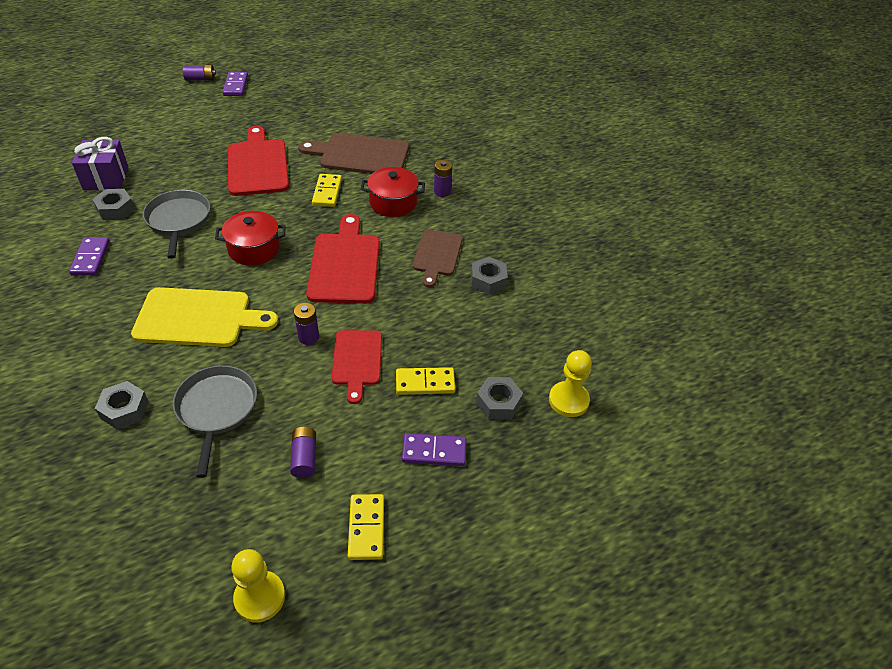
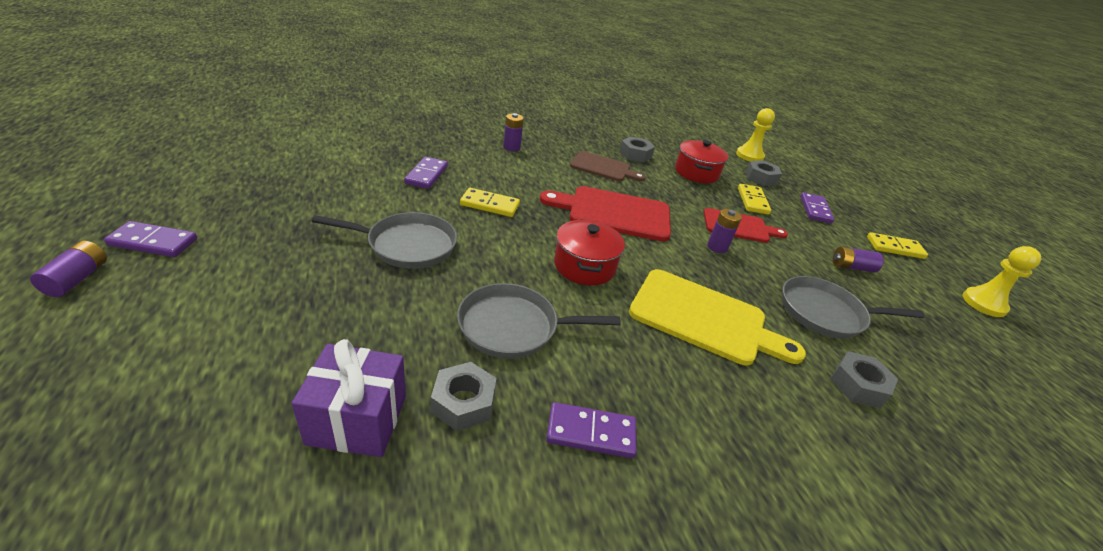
camera: 85 degrees left, 10 degrees down
yellow cutting board [131,287,278,347] -> yellow cutting board turned 105 degrees clockwise [629,269,806,365]
red cutting board [228,126,289,196] -> grey pan [312,212,457,269]
brown cutting board [298,133,409,174] -> purple domino [404,157,448,189]
red pot [361,167,425,217] -> red pot moved to [675,140,728,184]

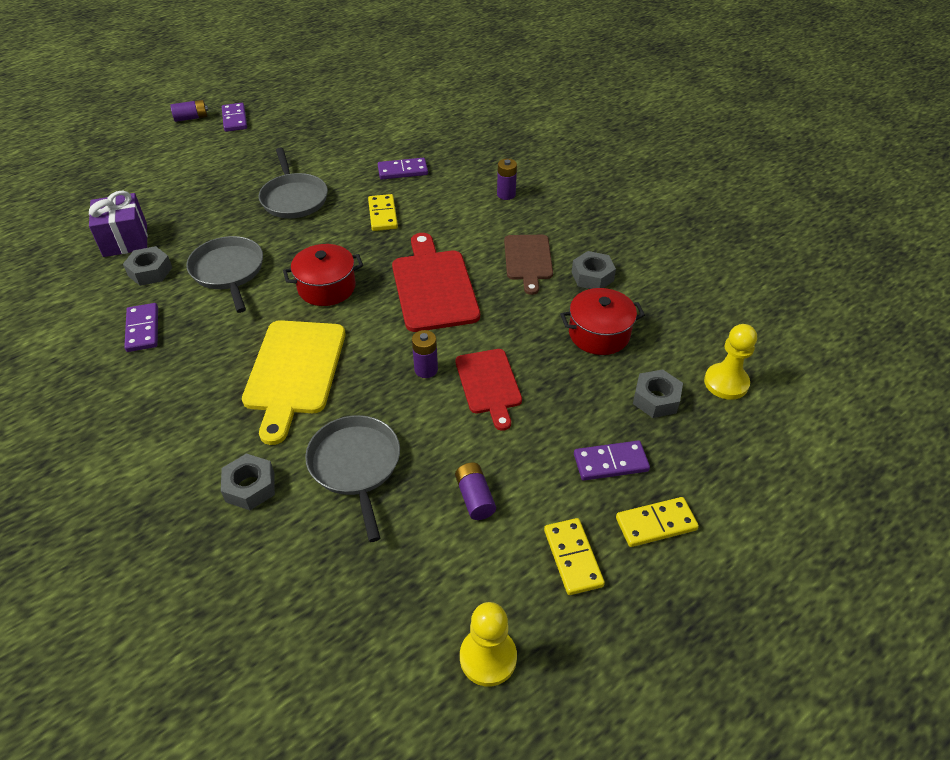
camera: 75 degrees right, 10 degrees up
yellow domino [738,184,771,215] -> yellow domino moved to [616,497,699,547]

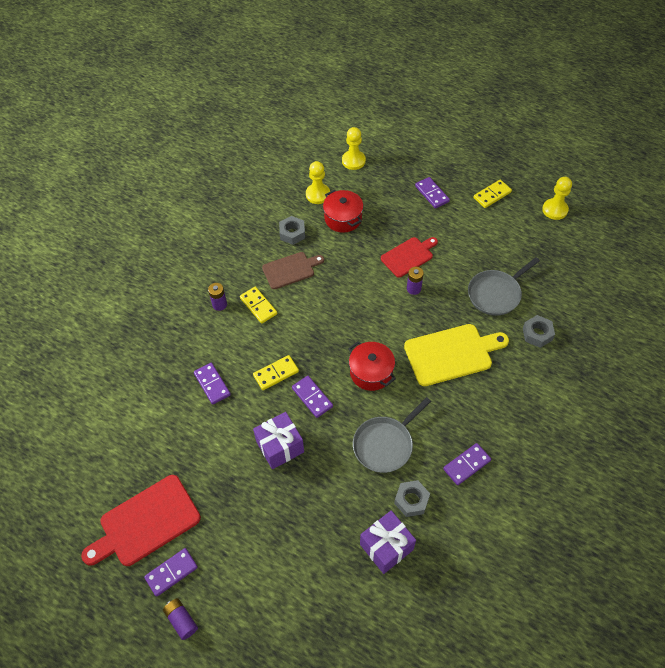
camera: 110 degrees left, 10 degrees up
grey pan [259,147,328,218] -> purple gift [253,412,304,469]
red cutting board [392,233,480,332] -> red cutting board moved to [81,475,201,566]
purple battery [455,462,496,520] -> none
yellow domino [616,497,699,547] -> yellow domino moved to [240,287,277,324]
grey nut [633,369,683,418] -> none
none -> purple domino [292,376,333,418]
none -> yellow pawn [306,161,330,204]

